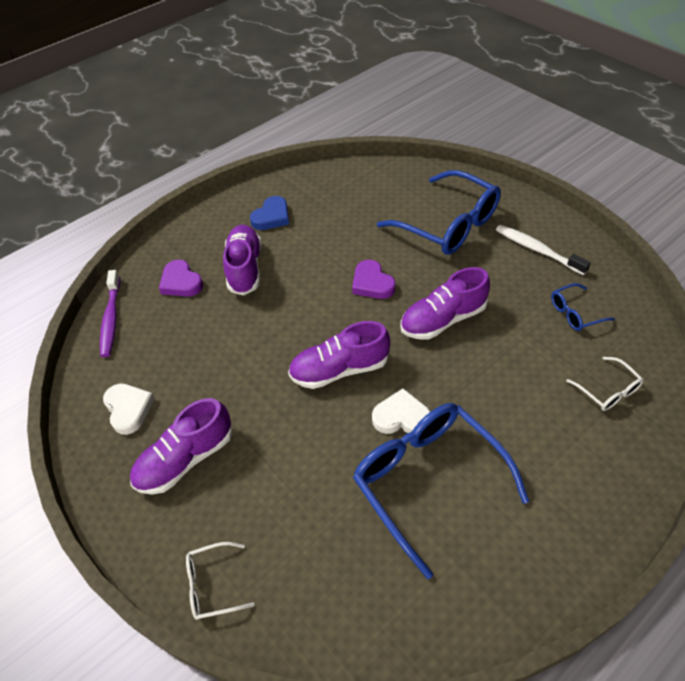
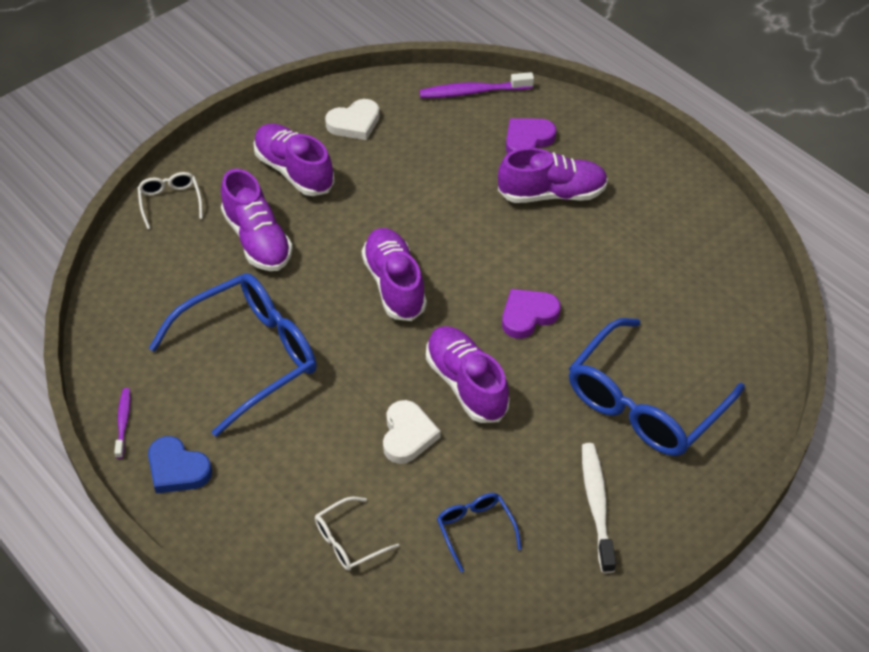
camera: 85 degrees right, 0 degrees up
blue heart [250,196,289,230] -> blue heart moved to [148,436,212,493]
white heart [372,388,430,434] -> white heart moved to [383,400,441,464]
white toothbrush [496,225,591,275] -> white toothbrush turned 45 degrees counterclockwise [582,443,616,573]
none -> purple toothbrush [114,388,131,459]
none -> purple shoe [221,169,293,271]

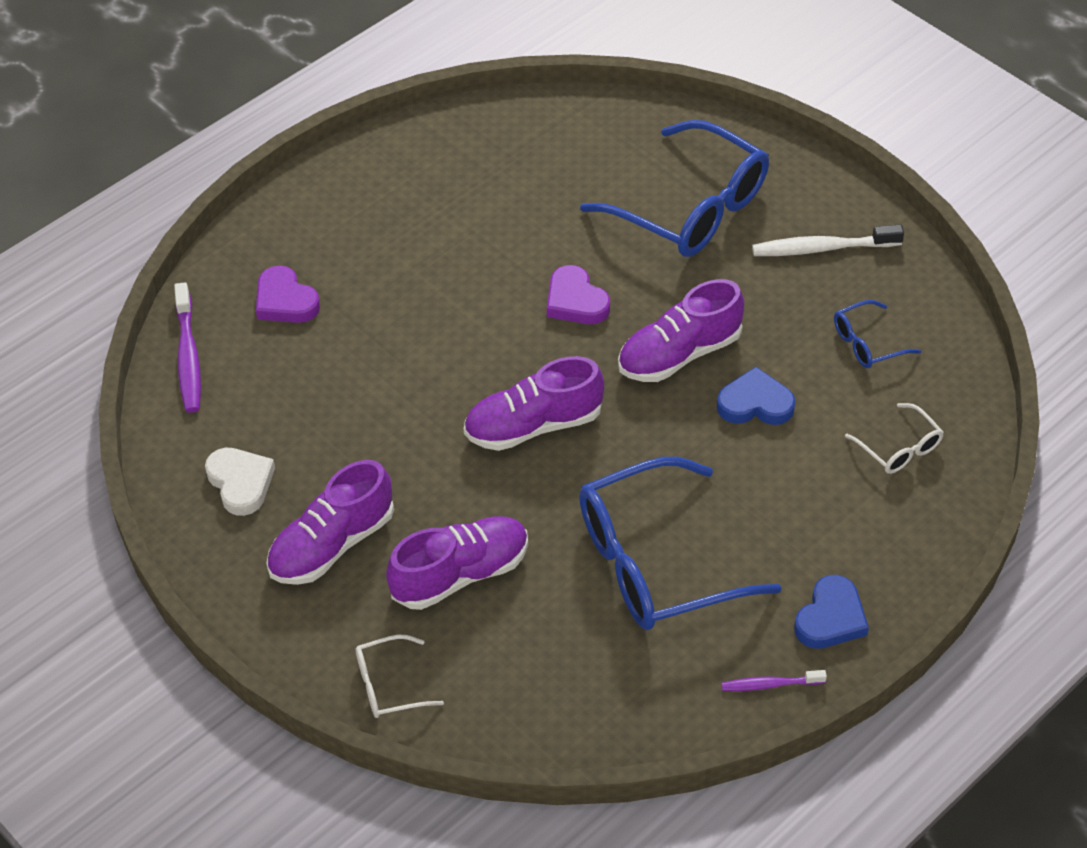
camera: 90 degrees left, 0 degrees up
blue glasses [149,273,317,437] -> blue glasses turned 75 degrees counterclockwise [579,457,782,630]
white heart [383,400,441,464] -> blue heart [717,367,795,425]
purple shoe [498,148,608,203] -> none

